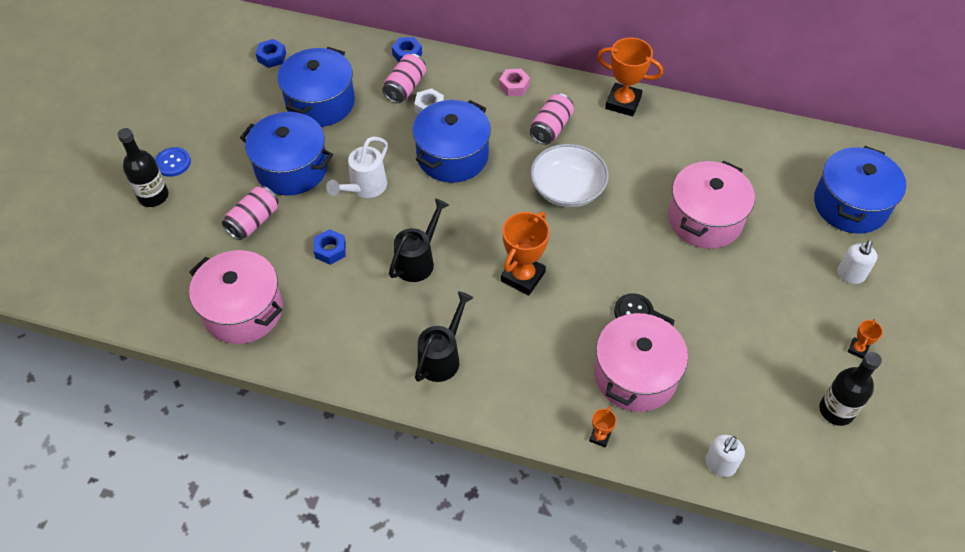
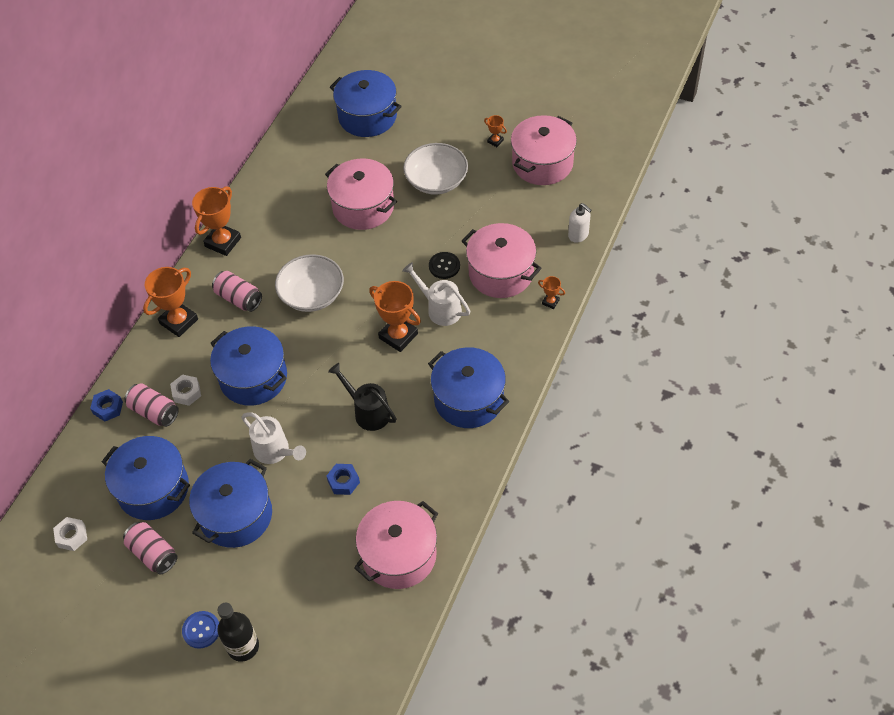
camera: 80 degrees left, 0 degrees up
pink can [222,186,279,240] -> pink can moved to [123,522,178,574]
blue nut [255,39,286,68] -> white nut [53,517,87,551]
black watering can [415,291,473,382] -> blue pot [428,347,509,428]
pink nut [499,69,530,97] -> orange trophy [143,267,198,337]
black bottle [819,352,882,426] -> pink pot [511,115,577,185]
white soap dispenser [837,240,878,284] -> none
none -> white watering can [402,262,470,326]
none -> white bowl [403,143,468,195]

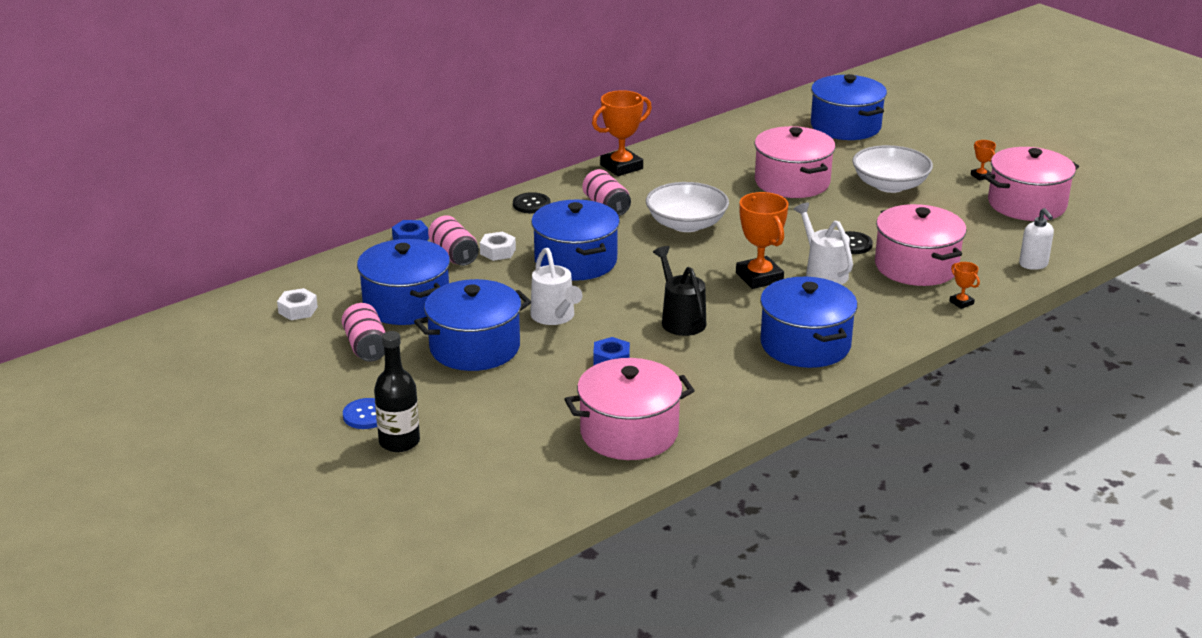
camera: 25 degrees right, 25 degrees down
orange trophy [143,267,198,337] -> black button [513,192,550,214]

